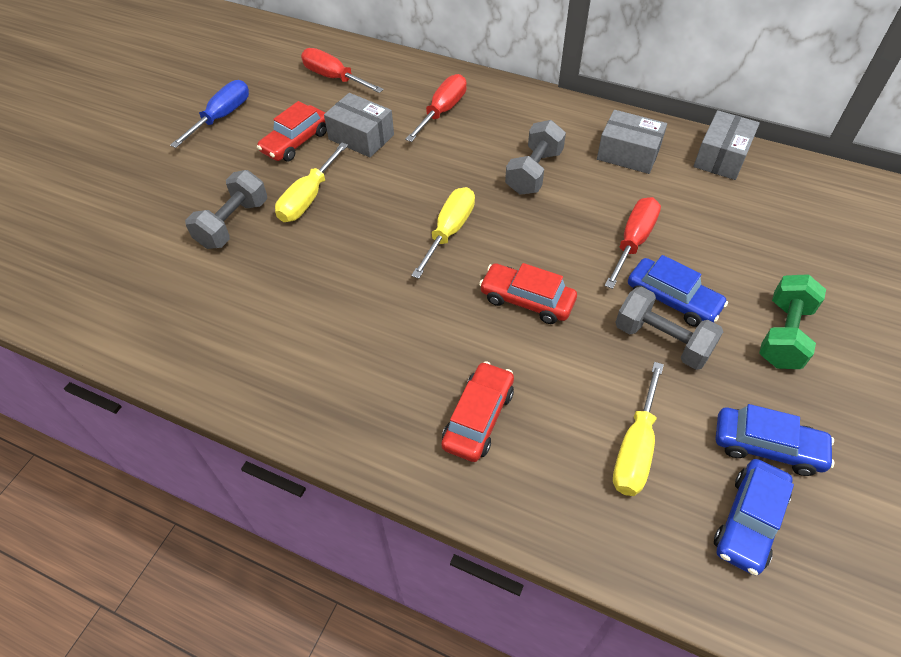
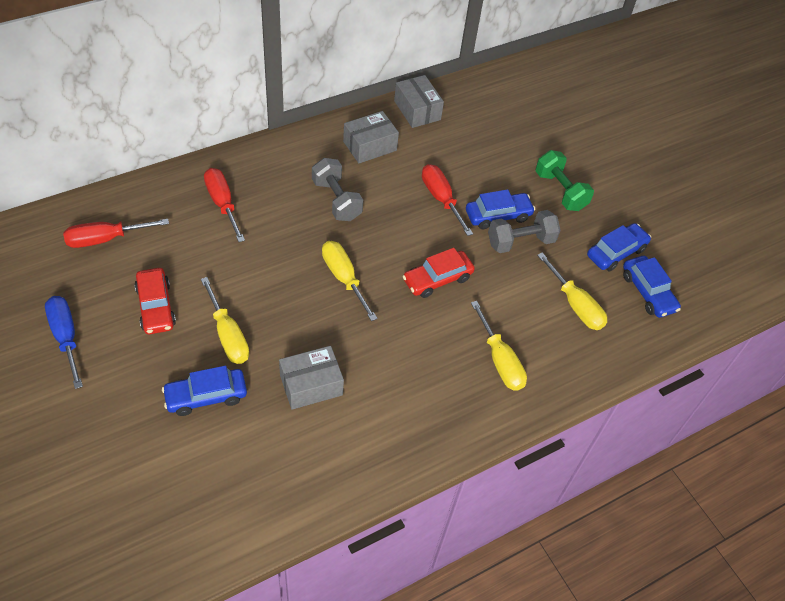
camera: 60 degrees left, 0 degrees up
grey dumbbell [185,170,267,249] -> blue car [162,366,247,416]
grey box [324,93,394,158] -> grey box moved to [279,346,344,410]
red car [441,361,514,462] -> yellow screwdriver [471,301,527,391]

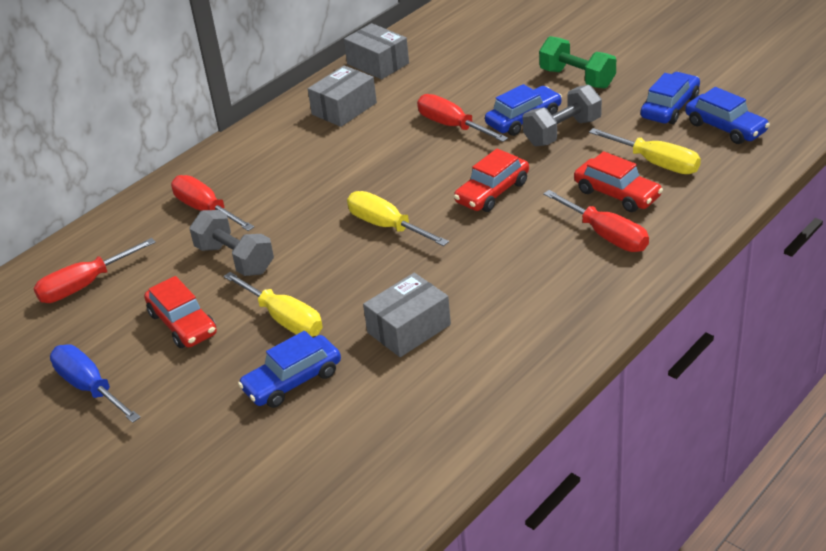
camera: 10 degrees left, 15 degrees down
grey dumbbell [312,158,363,221] -> grey dumbbell moved to [189,210,274,276]
yellow screwdriver [471,301,527,391] -> red screwdriver [543,190,649,252]
none -> red car [574,151,663,212]

